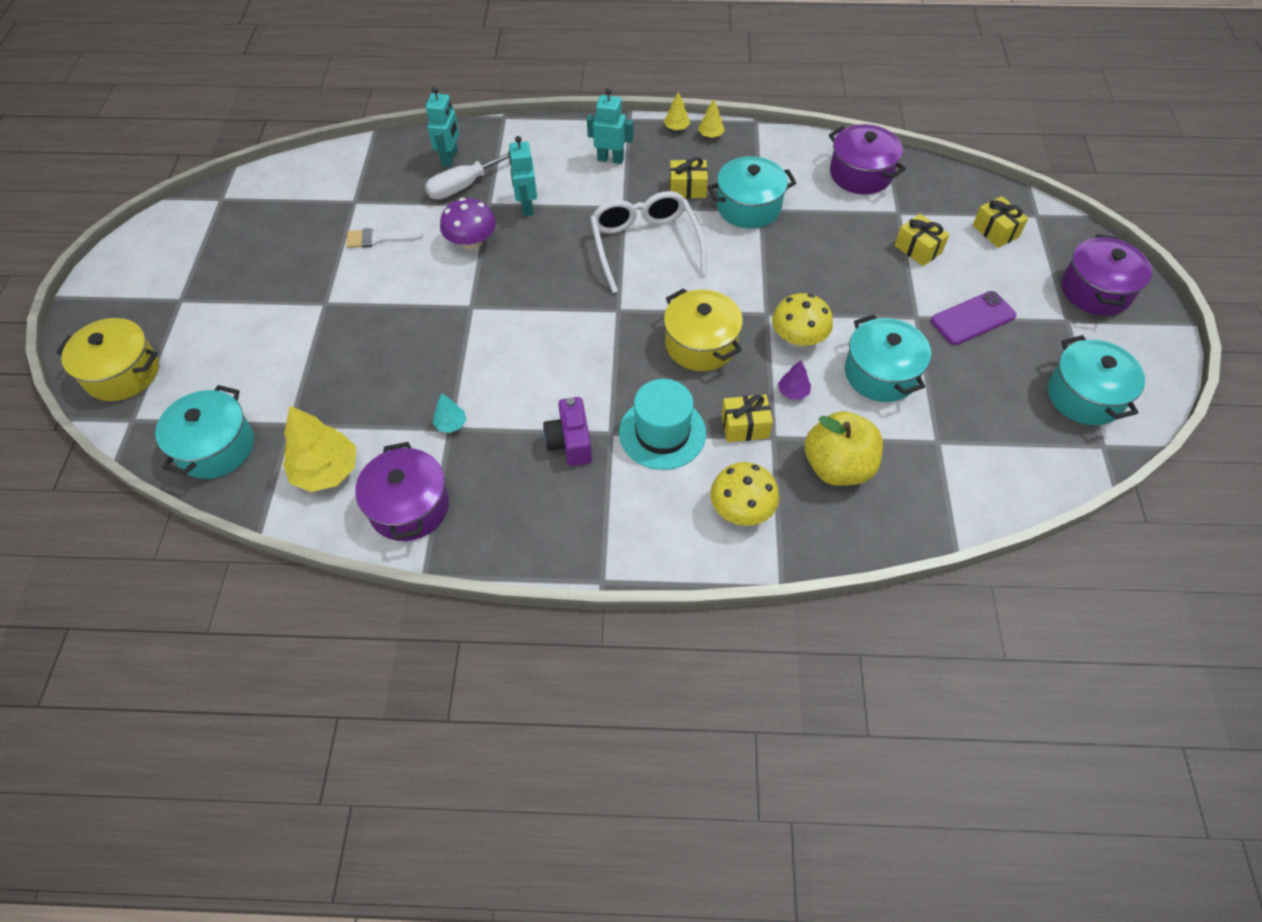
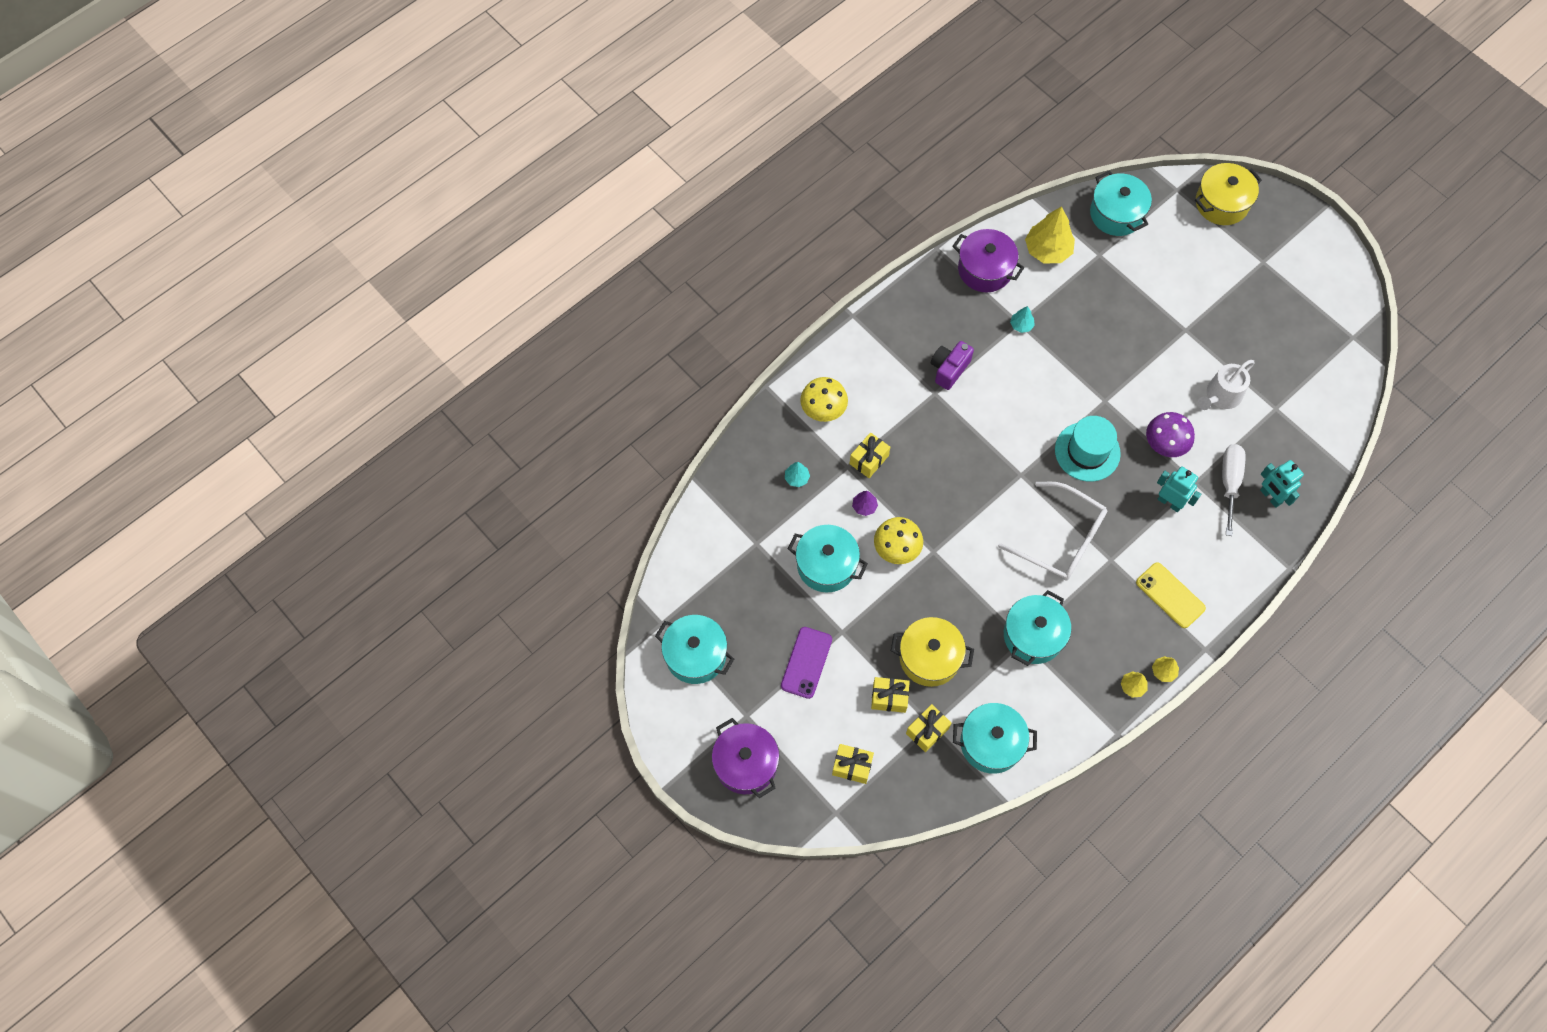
camera: 135 degrees right, 10 degrees up
white brush [346,228,423,248] -> white watering can [1198,360,1255,410]
purple camera [543,397,592,466] -> purple camera turned 90 degrees counterclockwise [931,341,974,390]
turquoise robot [587,88,633,164] -> yellow phone [1136,562,1206,628]
turquoise hat [619,379,706,470] -> turquoise hat moved to [1055,416,1121,482]
yellow pot [664,288,743,371] -> yellow pot moved to [891,617,974,687]
yellow gift [670,157,708,198] -> yellow gift moved to [906,704,951,752]
yellow apple [805,411,883,486] -> turquoise tree [785,462,810,487]
purple pot [829,124,906,194] -> turquoise pot [953,703,1037,774]

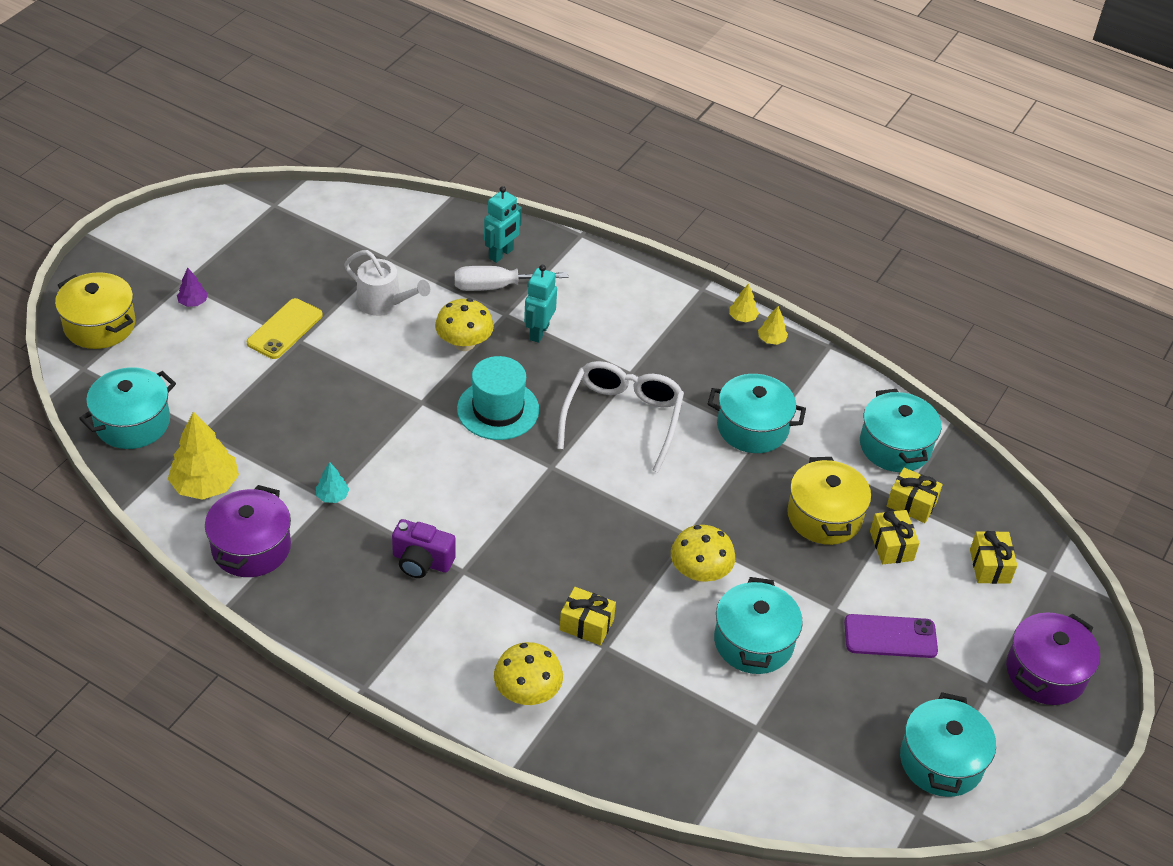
camera: 110 degrees left, 20 degrees down
turquoise tree [785,462,810,487] -> none
purple tree [852,491,878,516] -> purple tree moved to [177,268,208,307]
yellow phone [1136,562,1206,628] -> yellow phone moved to [247,298,323,359]
purple mushroom [1146,412,1195,457] -> yellow mushroom [435,298,494,351]

